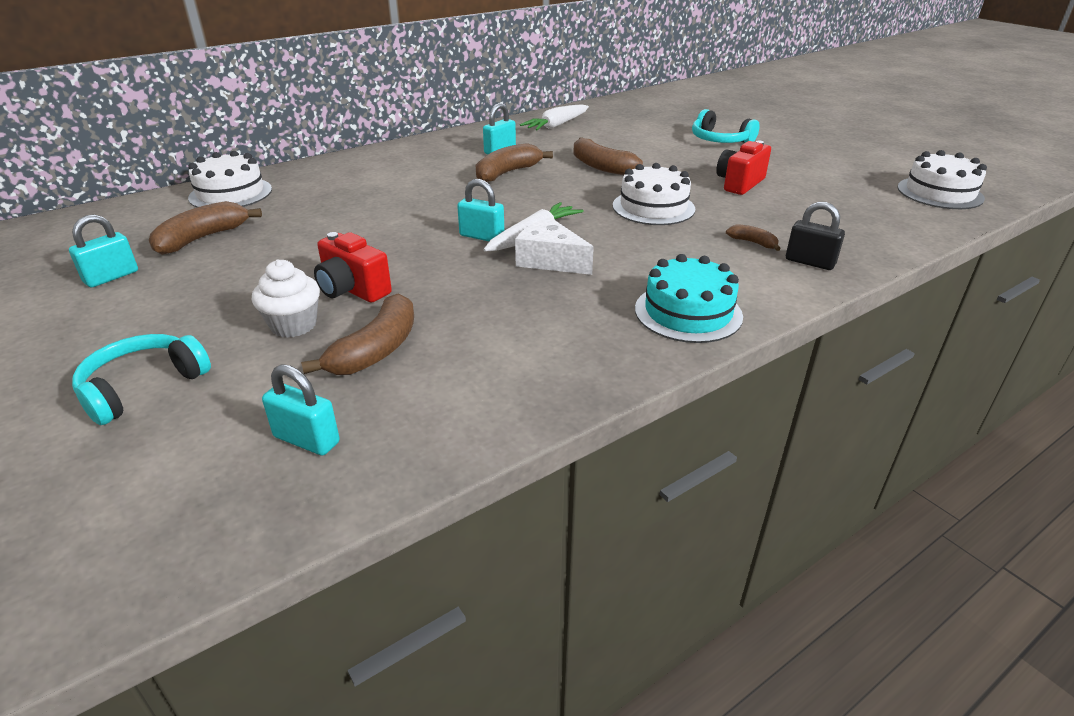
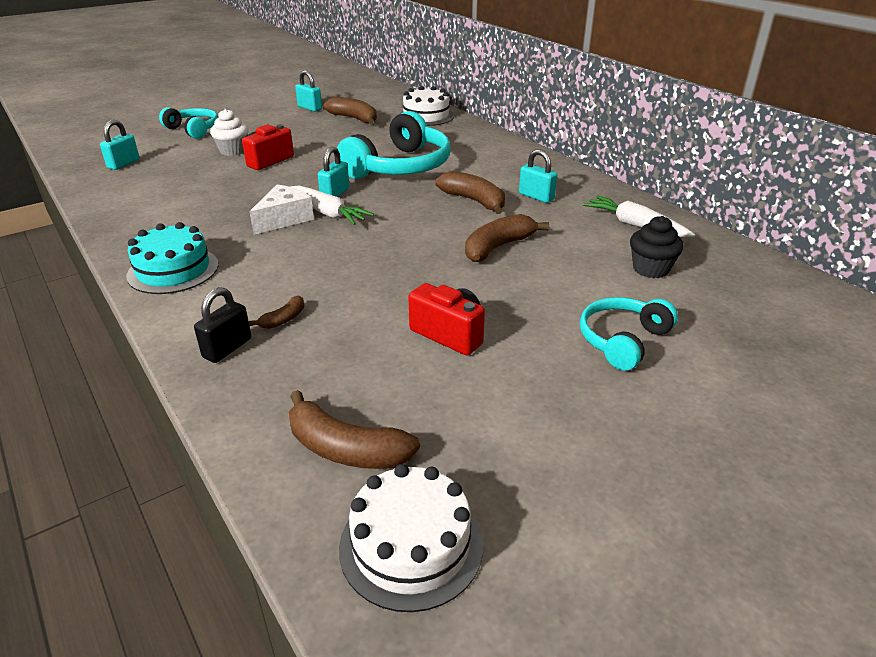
camera: 90 degrees right, 0 degrees up
brown banana [301,293,414,375] -> brown banana moved to [289,390,420,469]
white cake [613,163,695,225] -> none
none -> turquoise headphones [337,111,451,179]
none -> black cupcake [630,216,684,278]

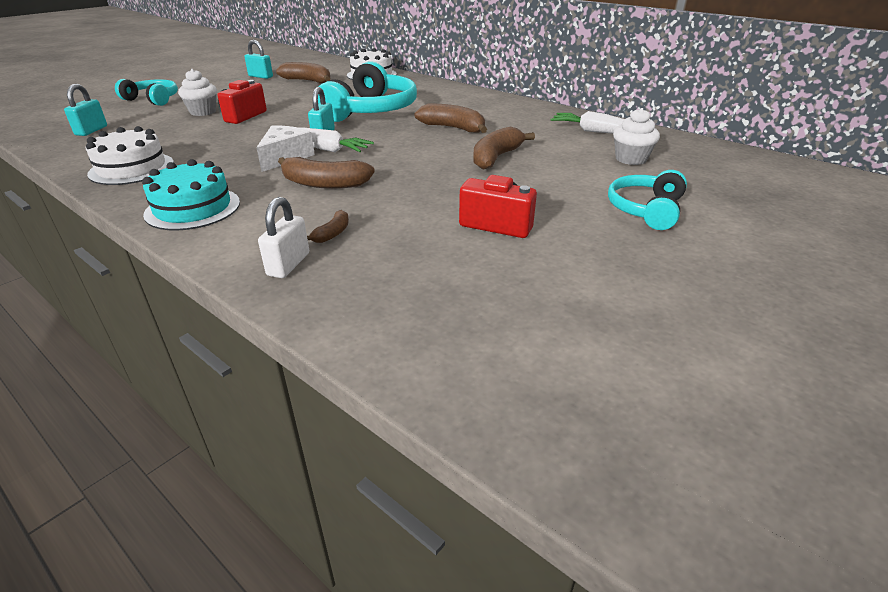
camera: 15 degrees left, 0 degrees up
black padlock [194,287,251,363] -> white padlock [258,197,309,278]
brown banana [289,390,420,469] -> brown banana moved to [278,157,375,189]
white cake [339,464,483,612] -> white cake moved to [86,126,174,185]
turquoise padlock [519,149,557,203] -> none
black cupcake [630,216,684,278] -> white cupcake [613,108,660,165]

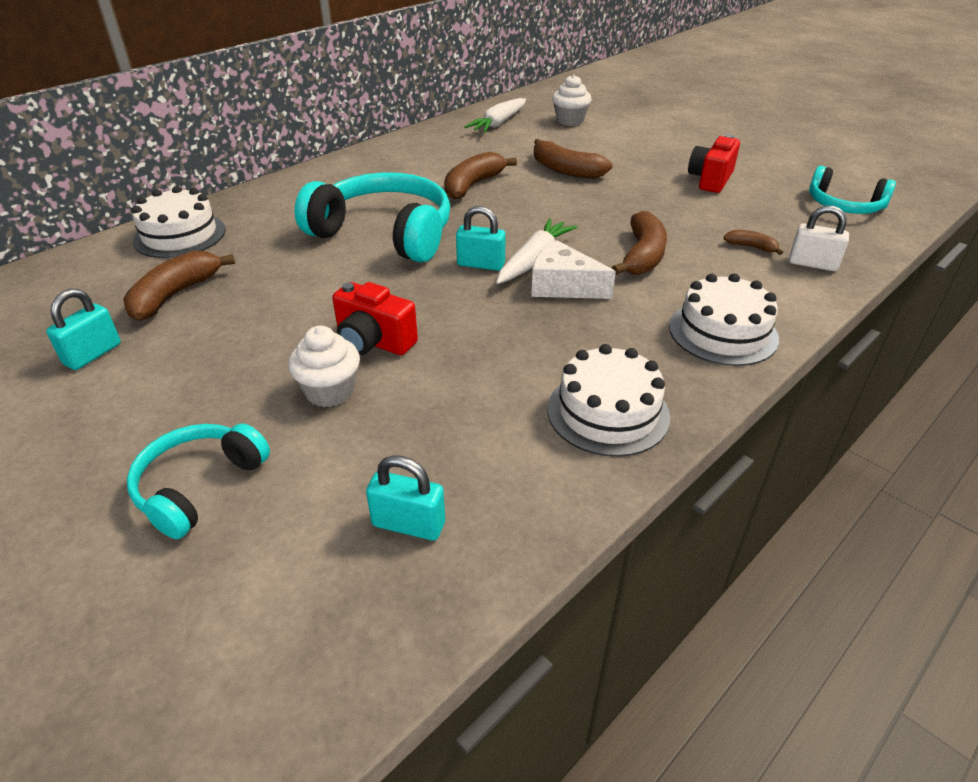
camera: 85 degrees left, 5 degrees up
turquoise cake [142,159,240,231] -> white cake [669,273,779,366]
turquoise headphones [608,170,687,230] -> turquoise headphones moved to [809,166,896,214]

